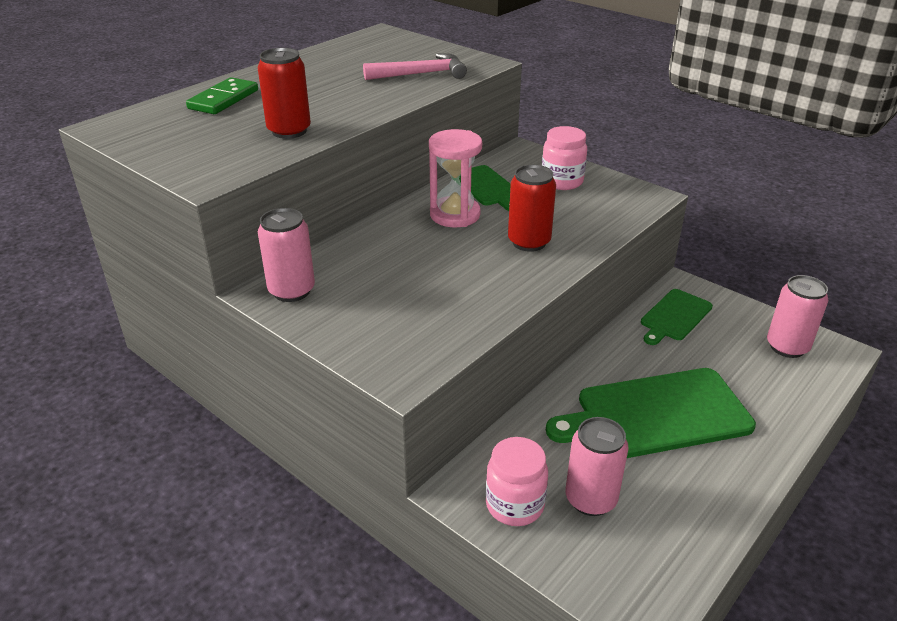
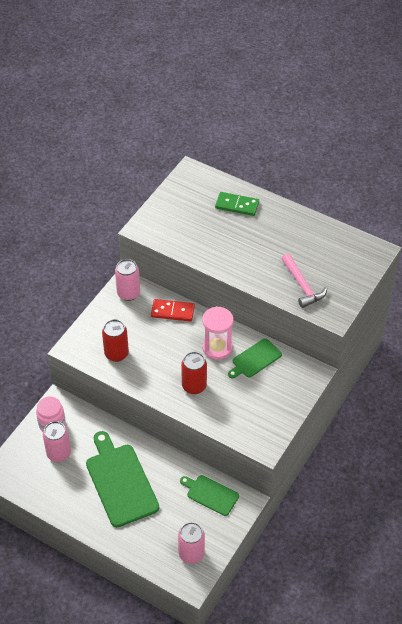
camera: 80 degrees right, 15 degrees up
red can [258,48,311,139] -> red can moved to [102,319,129,362]
pink jar [542,126,587,190] -> none
none -> red domino [151,299,195,322]

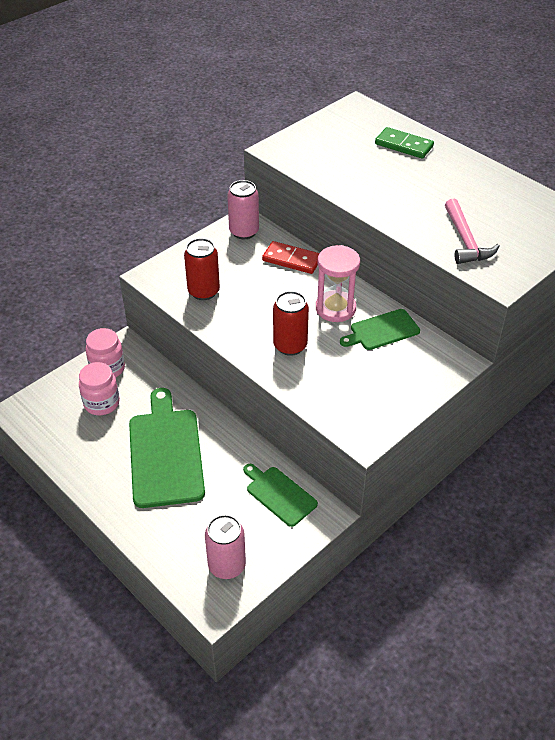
camera: 15 degrees right, 5 degrees down
pink can [43,421,71,462] -> pink jar [79,362,120,415]

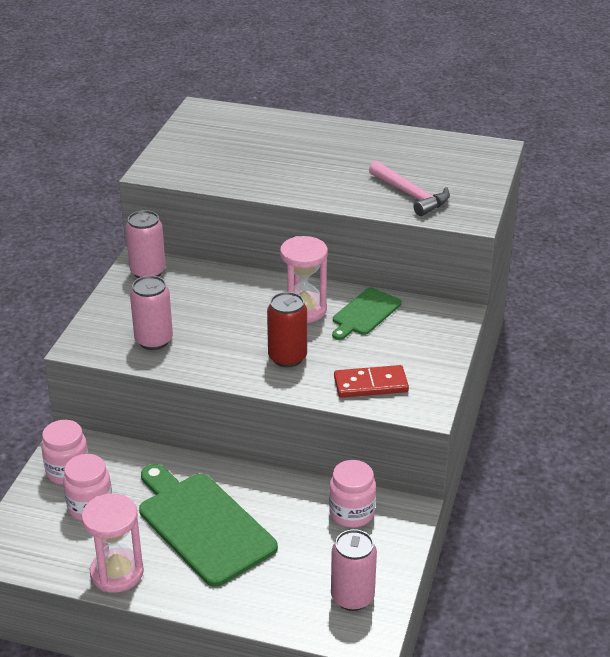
camera: 30 degrees left, 10 degrees down
red can [184,238,220,300] -> pink can [130,276,173,350]
green cutting board [243,464,318,527] -> pink jar [329,460,376,528]
red domino [262,241,319,274] -> red domino moved to [334,365,409,398]
green domino [375,127,434,159] -> none
none -> pink hourglass [81,494,144,593]

